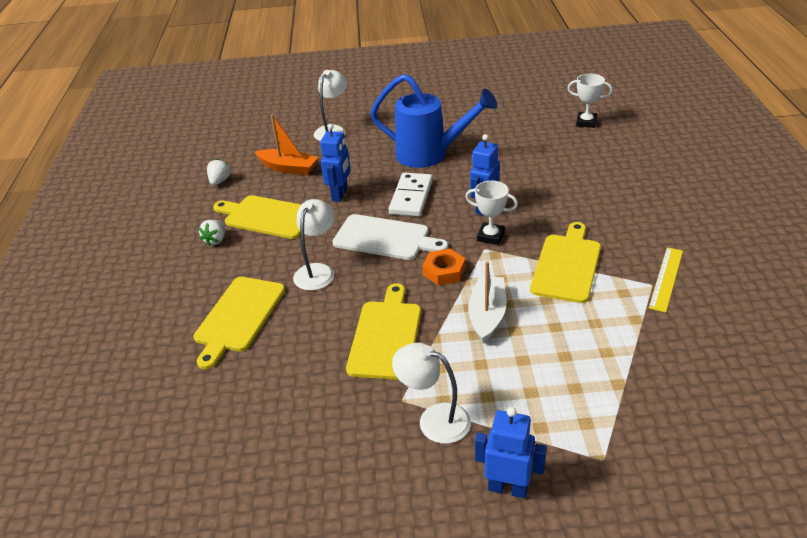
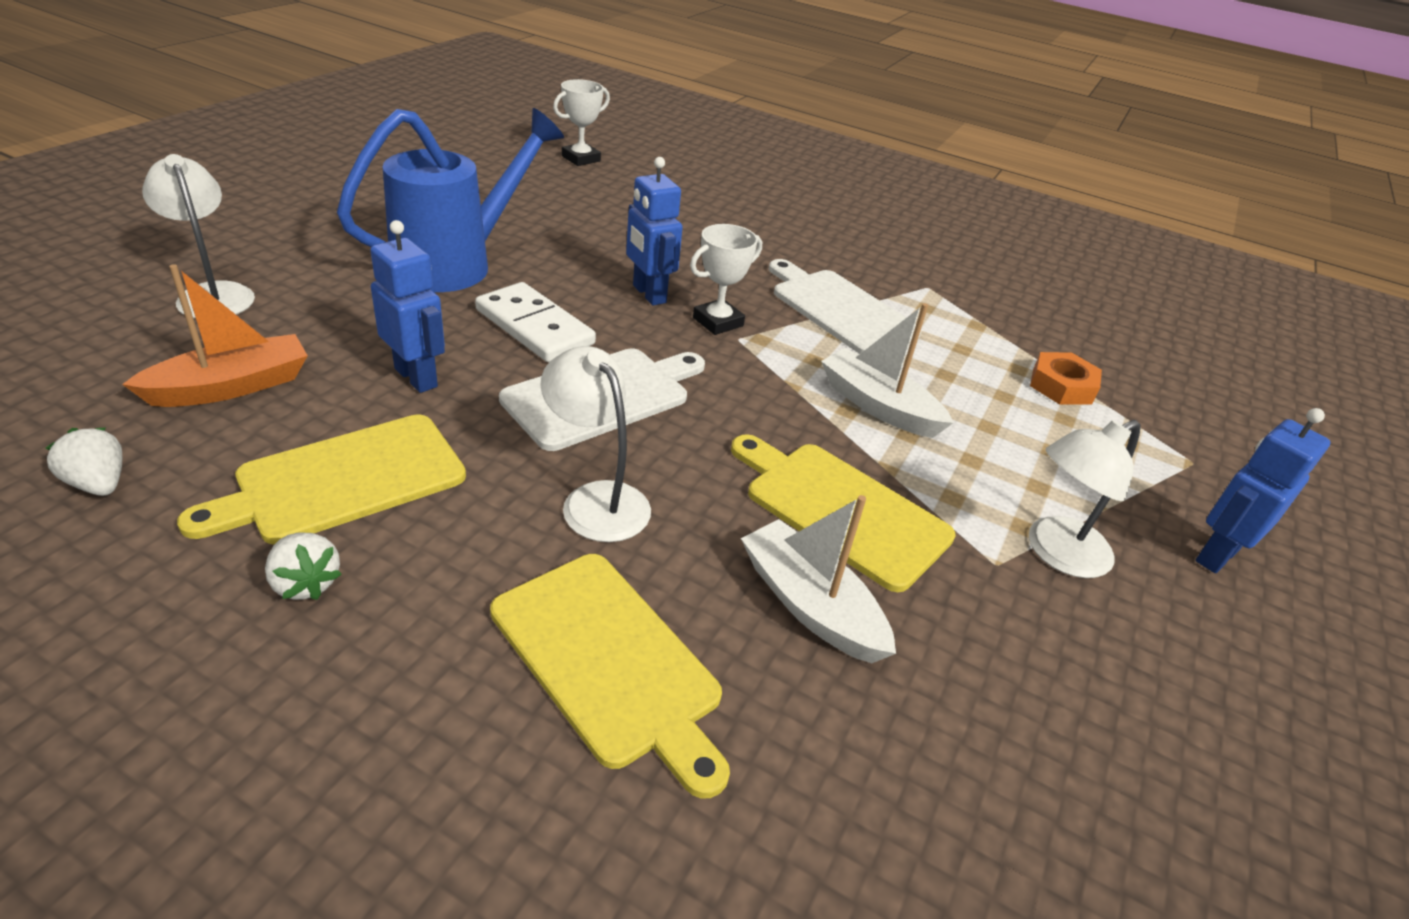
camera: 65 degrees left, 0 degrees up
orange nut [423,249,465,285] -> orange nut moved to [1030,352,1102,405]
yellow cutting board [530,222,601,303] -> white cutting board [769,259,922,354]
yellow ruler [649,247,683,312] -> none
none -> white boat [741,495,896,663]

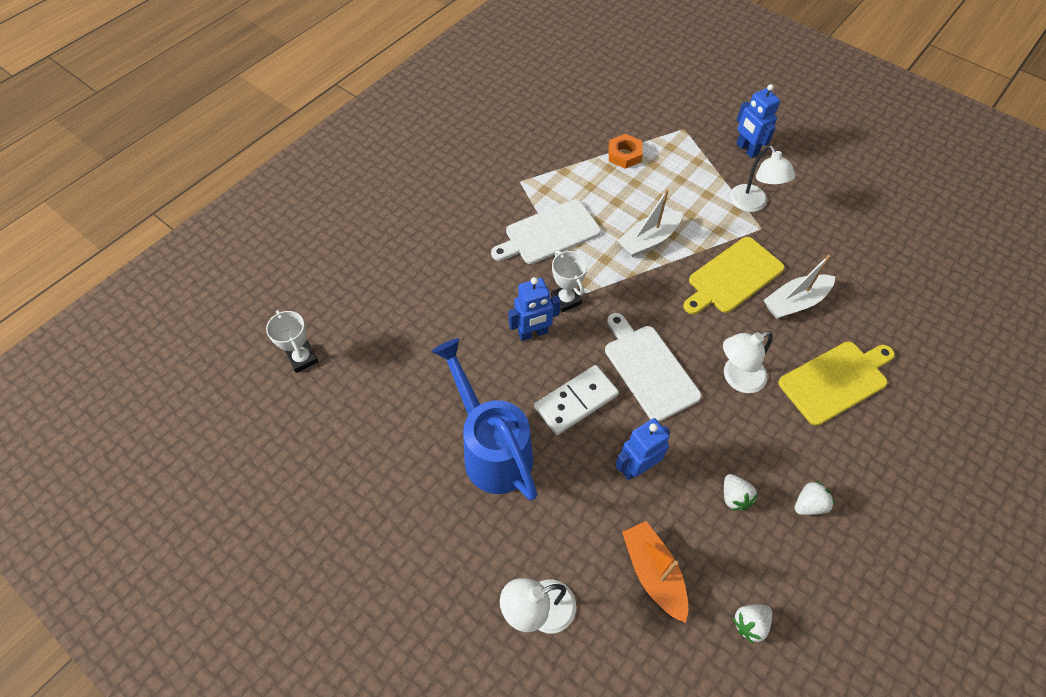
camera: 75 degrees left, 20 degrees up
yellow cutting board [177,414,466,544] -> white strawberry [724,474,758,511]

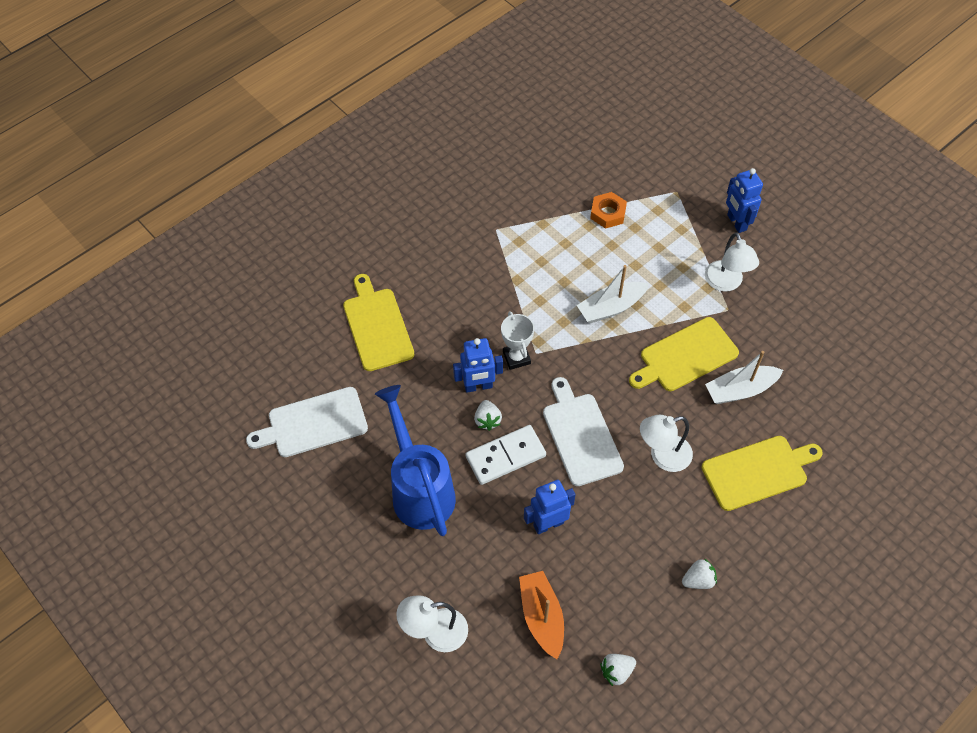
camera: 10 degrees right, 0 degrees up
white trophy [266,310,319,373] -> none
white cutting board [491,199,601,264] -> white cutting board moved to [246,387,368,457]
white strawberry [724,474,758,511] -> white strawberry moved to [474,400,502,431]
none -> yellow cutting board [343,274,414,371]

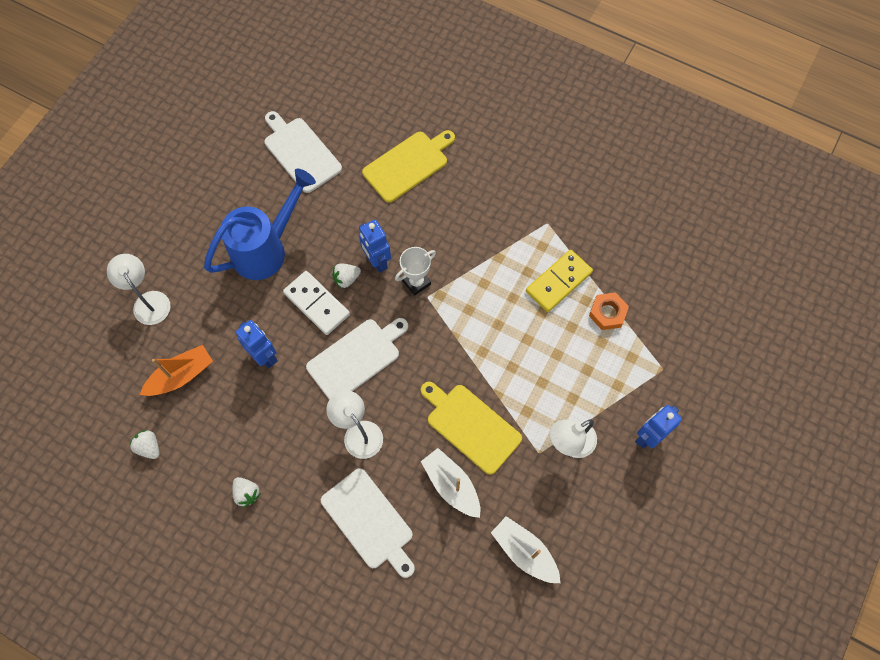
camera: 70 degrees right, 10 degrees up
white boat [576,265,649,323] -> white boat moved to [491,516,560,583]
yellow cutting board [701,436,823,511] -> white cutting board [321,468,415,578]
none -> yellow domino [526,250,593,312]

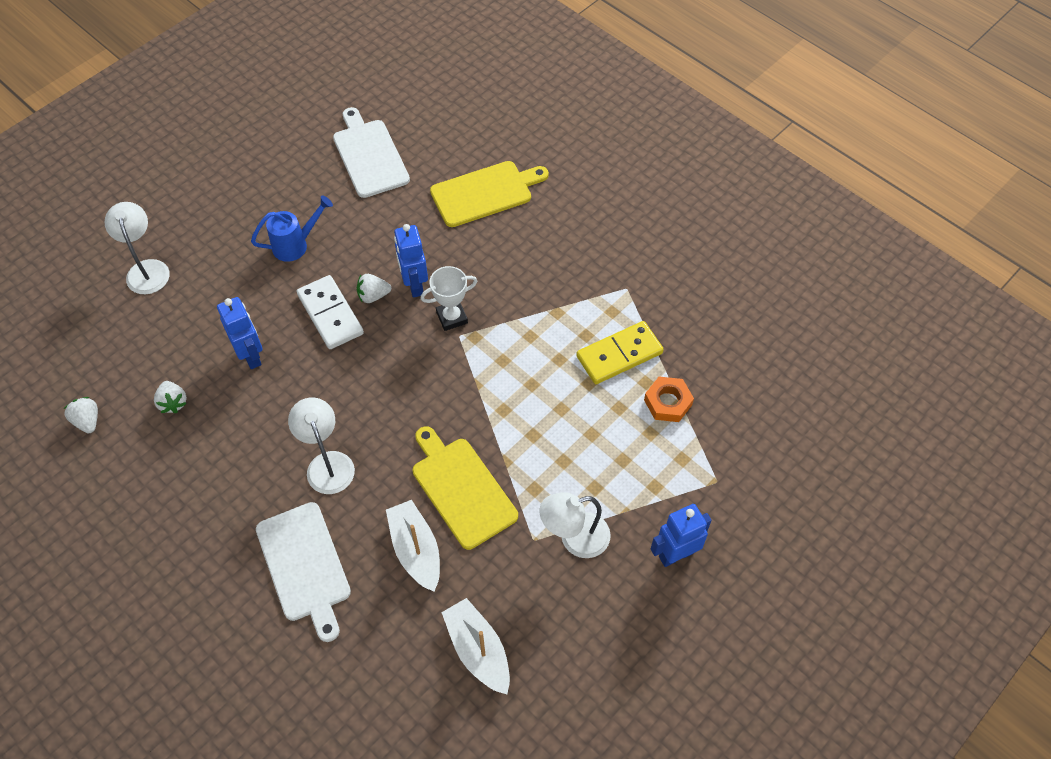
camera: 15 degrees right, 10 degrees down
orange boat [140,345,213,396] -> none
blue watering can [204,168,316,280] -> blue watering can [251,195,333,262], size x0.55
white strawberry [232,477,261,508] -> white strawberry moved to [154,381,187,413]
white cutting board [306,318,408,400] -> none

